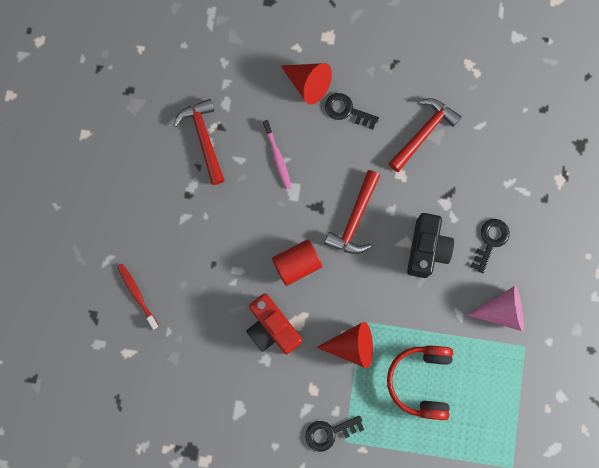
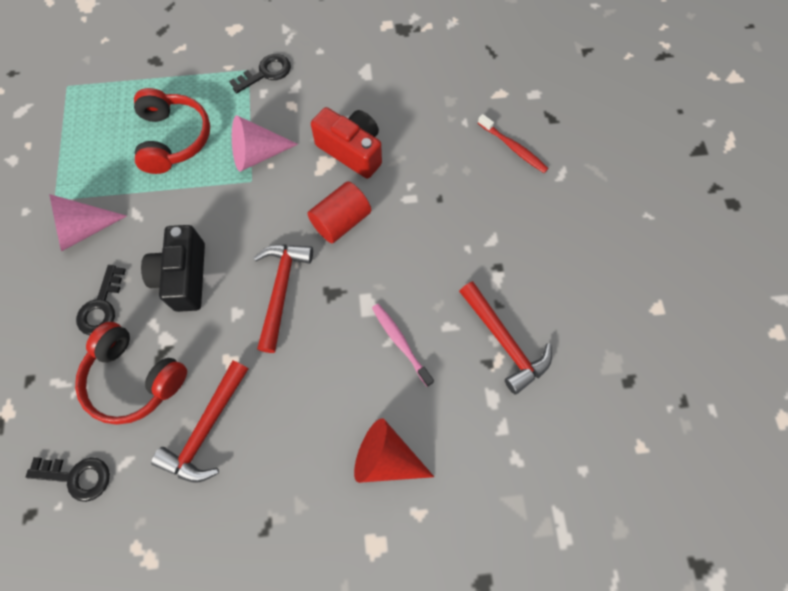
camera: 165 degrees right, 10 degrees down
red cone [316,322,373,368] -> pink cone [232,115,298,172]
black key [325,93,379,129] -> black key moved to [26,457,110,502]
none -> red headphones [75,322,187,425]

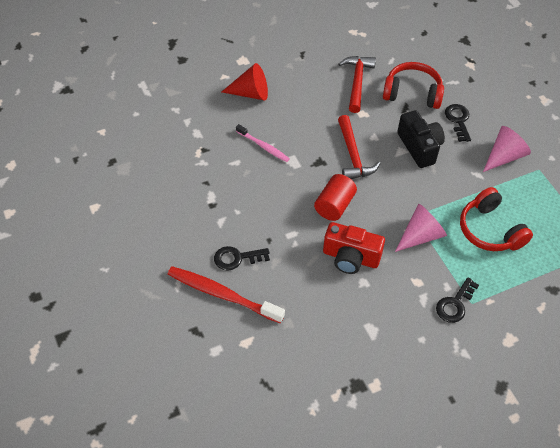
camera: 160 degrees right, 15 degrees down
black key [26,457,110,502] -> black key moved to [214,246,270,271]
red hammer [459,281,552,395] -> none
red toothbrush [478,114,549,173] -> red toothbrush [168,266,285,323], size x1.72

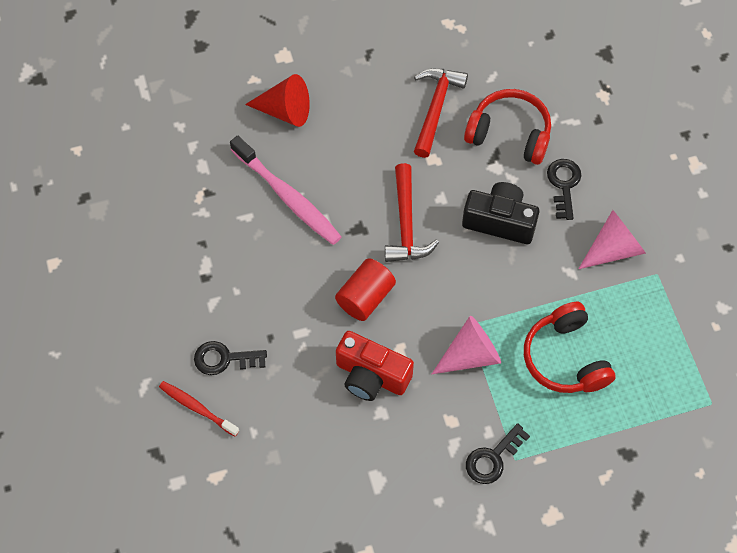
camera: 10 degrees right, 10 degrees up
red toothbrush [168,266,285,323] -> red toothbrush [159,381,240,436], size x0.58
pink toothbrush [236,124,290,162] -> pink toothbrush [230,136,342,245], size x1.72
black camera [397,110,445,168] -> black camera turned 60 degrees counterclockwise [462,182,539,244]

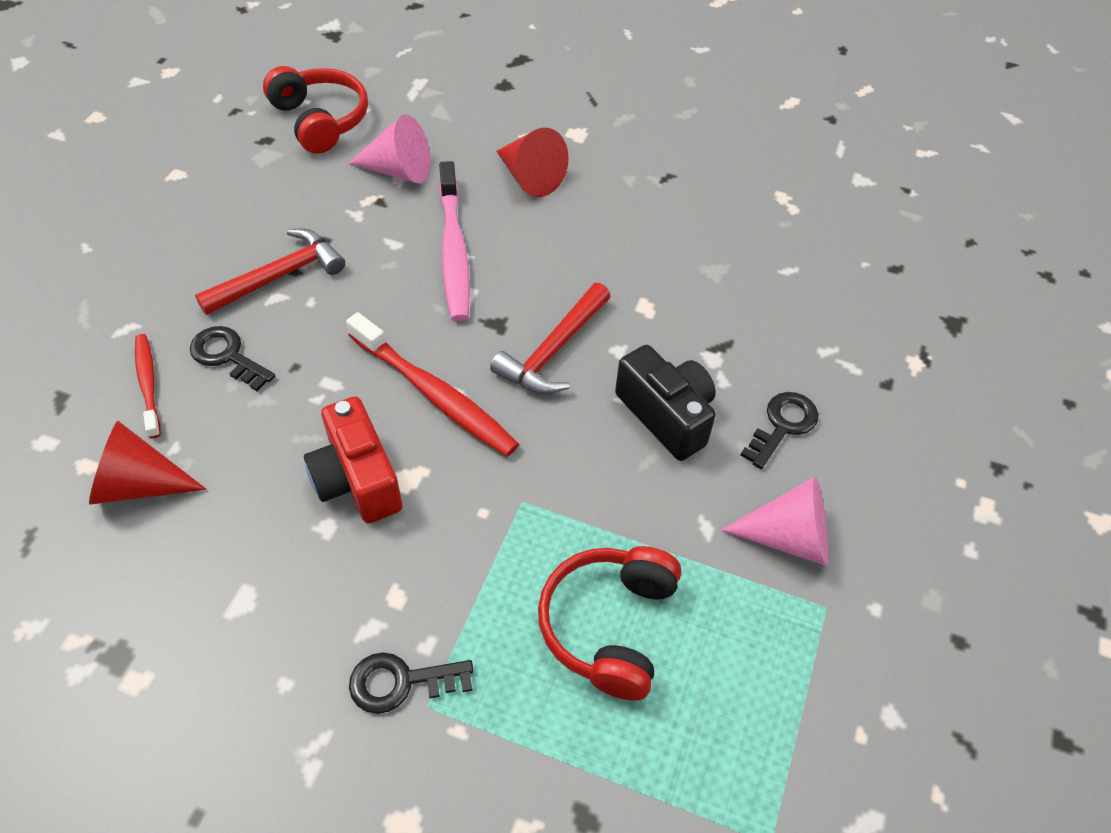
camera: 35 degrees right, 10 degrees down
red cylinder [335,258,396,321] -> red toothbrush [346,312,519,457]
red hammer [414,68,468,158] -> red hammer moved to [195,228,345,315]
pink cone [432,316,501,374] -> pink cone moved to [348,115,431,183]
red headphones [464,89,551,165] -> red headphones moved to [263,66,368,154]
none -> red cone [89,421,206,505]

